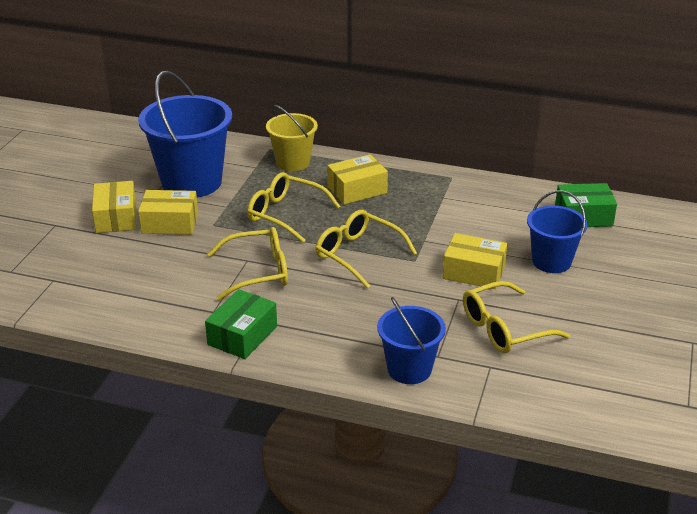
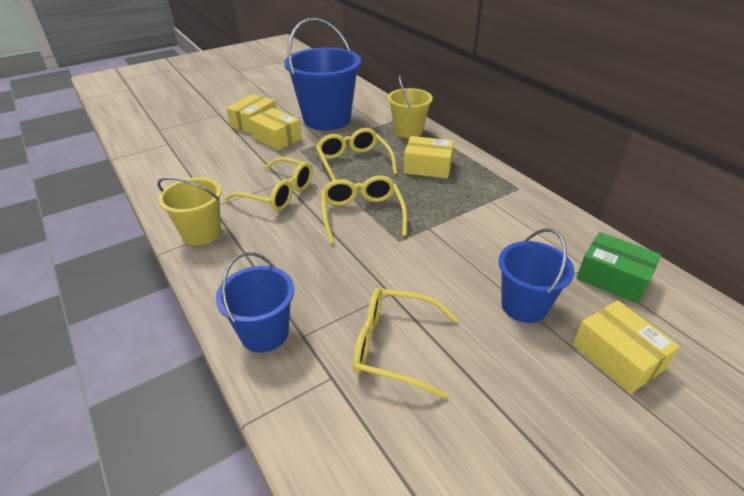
camera: 40 degrees right, 5 degrees up
green box [205,289,277,359] -> yellow bucket [157,177,222,245]
yellow box [443,233,508,289] -> yellow box moved to [573,300,680,394]

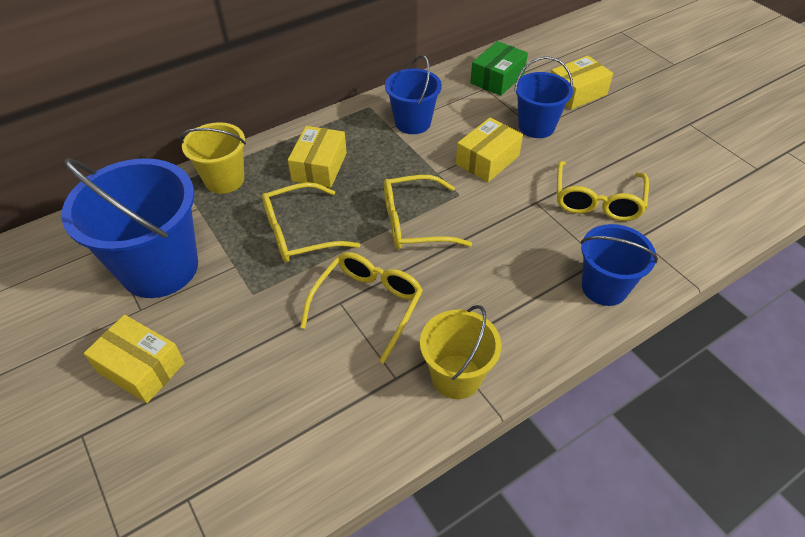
camera: 90 degrees left, 10 degrees up
yellow box [249,108,302,150] -> yellow box moved to [456,118,523,182]
none -> blue bucket [385,55,442,134]

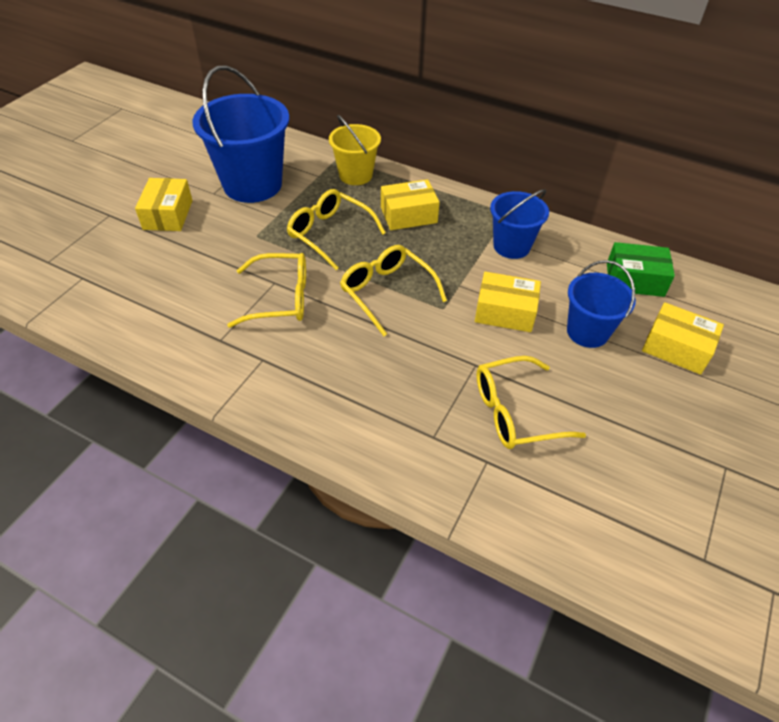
camera: 60 degrees right, 0 degrees up
yellow bucket [420,305,501,399] -> none
blue bucket [581,224,658,306] -> none

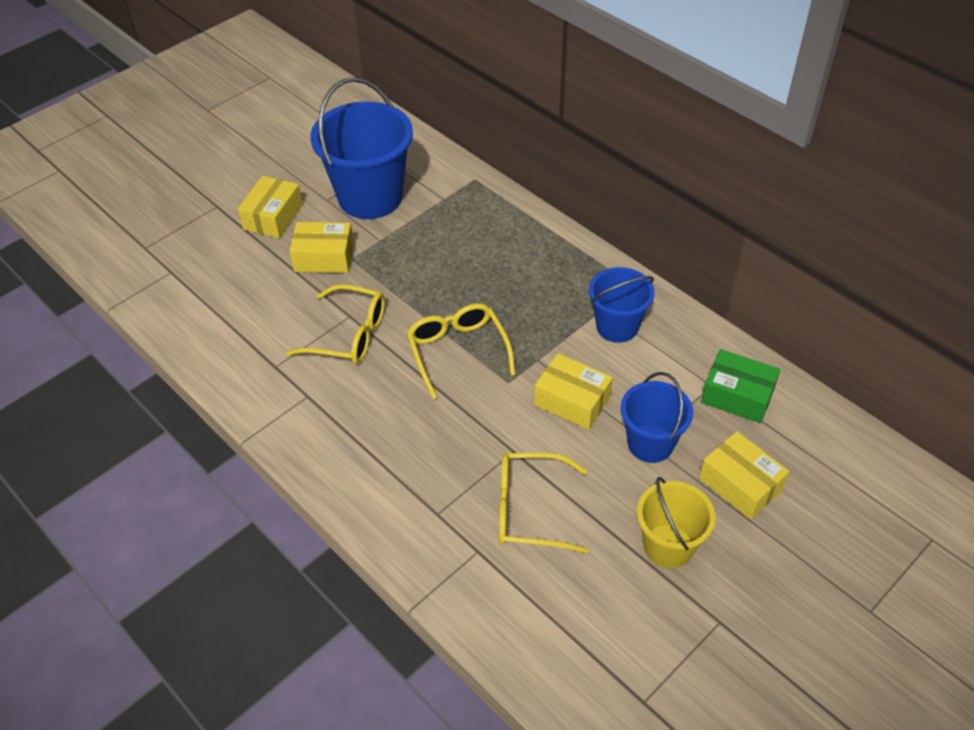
camera: 20 degrees right, 0 degrees up
yellow glasses [287,189,386,270] -> none
yellow bucket [329,115,381,185] -> yellow bucket moved to [637,477,716,568]
yellow box [381,179,440,230] -> yellow box moved to [289,222,354,273]

